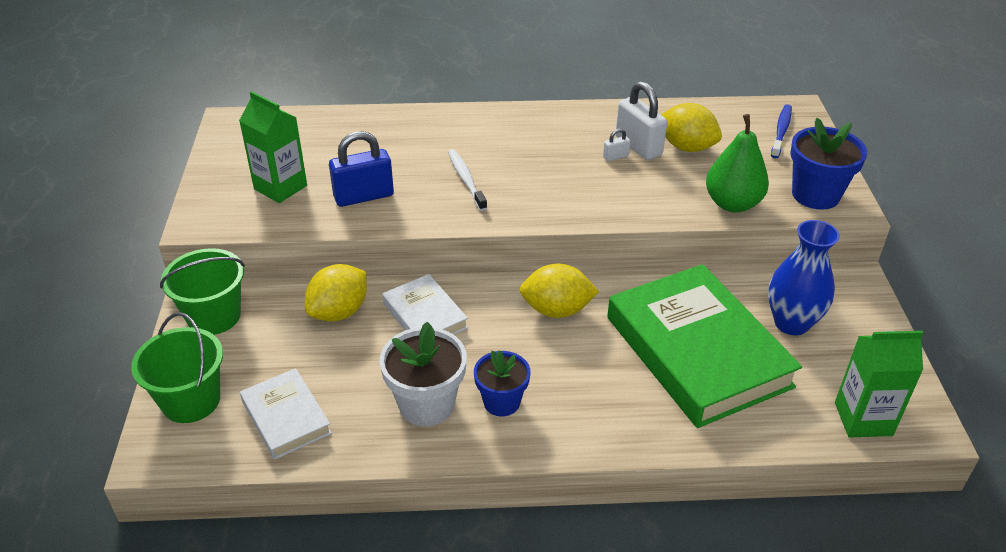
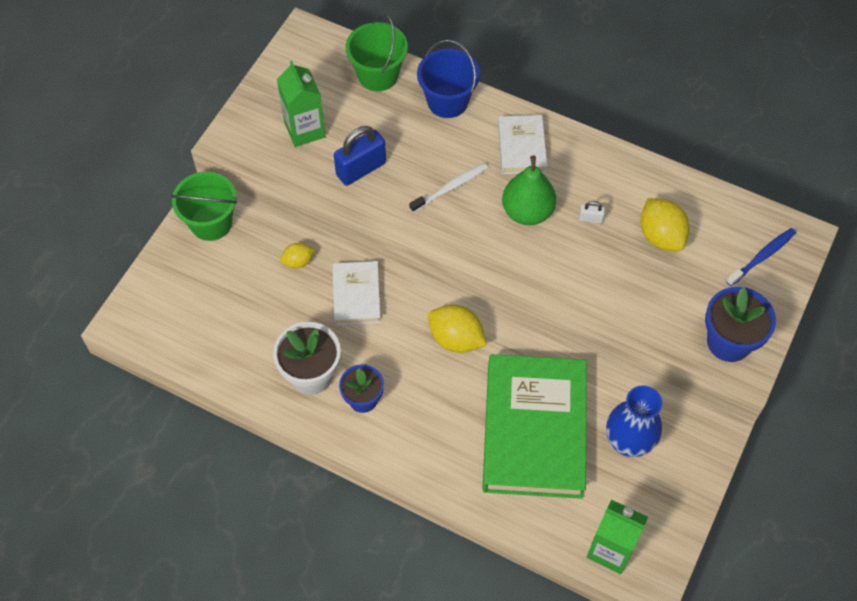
camera: 30 degrees right, 20 degrees up
green bucket [131,312,223,423] -> green bucket moved to [346,14,408,91]
white book [240,368,332,460] -> white book moved to [498,115,547,174]
yellow lemon [305,264,367,322] -> yellow lemon [280,243,315,268], size x0.57
blue padlock [329,131,394,207] -> blue padlock turned 45 degrees counterclockwise [334,126,386,186]
white toothbrush [448,149,487,211] -> white toothbrush turned 45 degrees clockwise [409,163,488,212]
white padlock [616,81,667,160] -> none
green pear [706,114,769,212] -> green pear moved to [502,156,556,225]
none -> blue bucket [417,40,480,118]

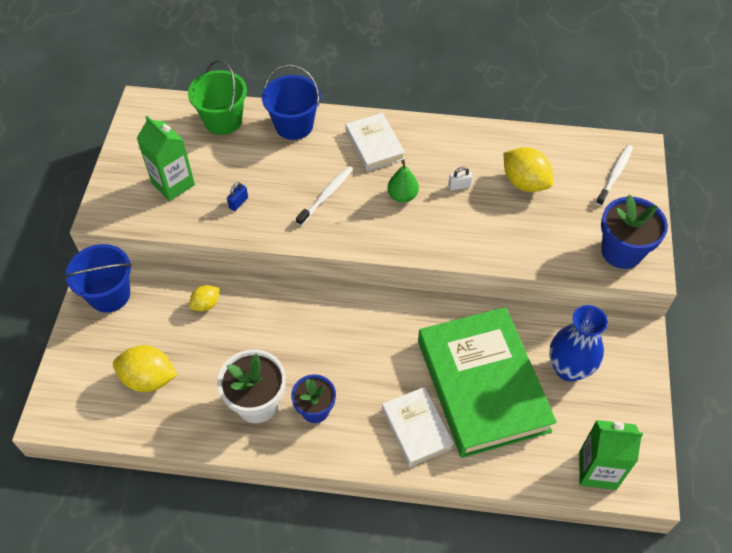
camera: 20 degrees left, 5 degrees down
green bucket [170,172,237,241] -> blue bucket [64,244,132,313]
white book [333,261,381,325] -> white book moved to [382,387,454,467]
blue padlock [334,126,386,186] -> blue padlock [227,182,248,211], size x0.46
yellow lemon [428,305,487,353] -> yellow lemon moved to [113,345,177,392]
green pear [502,156,556,225] -> green pear [388,159,419,203], size x0.62
blue toothbrush [726,228,796,286] -> white toothbrush [596,145,633,206]

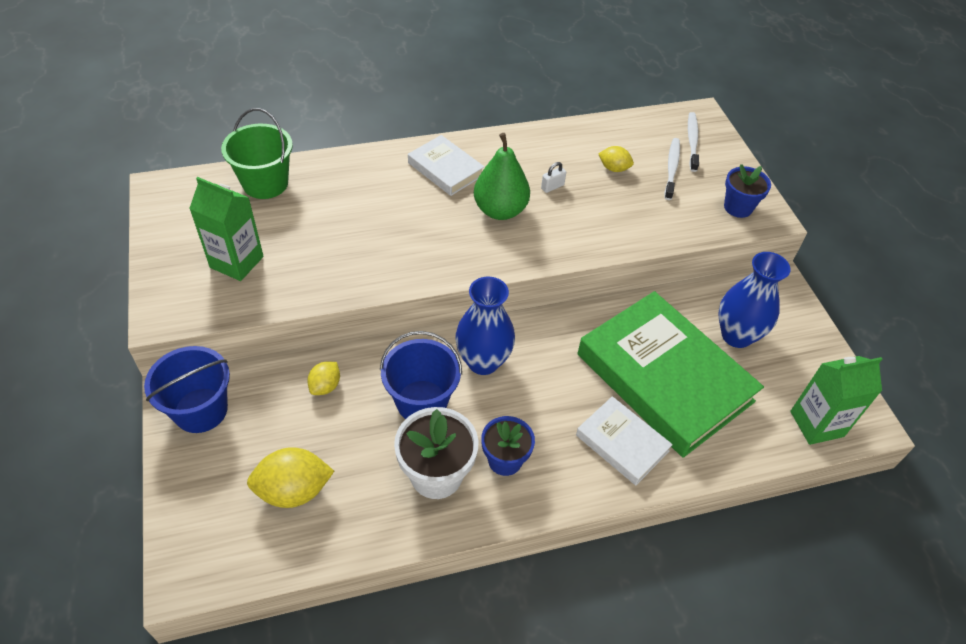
camera: 25 degrees left, 5 degrees down
blue padlock [227,182,248,211] -> none
blue bucket [262,64,321,140] -> blue bucket moved to [380,331,462,419]
white toothbrush [296,166,353,226] -> white toothbrush moved to [665,138,680,200]
green pear [388,159,419,203] -> green pear [474,133,530,220], size x1.60
yellow lemon [504,147,553,192] -> yellow lemon [598,146,634,172], size x0.57
blue flower pot [601,195,668,269] -> blue flower pot [724,164,771,218], size x0.67
none -> blue vase [455,277,515,375]

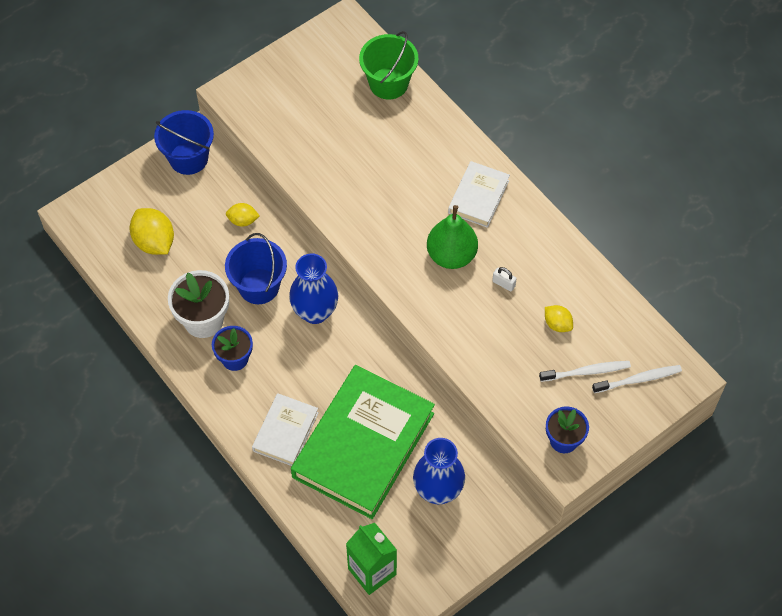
camera: 70 degrees right, 10 degrees up
green carton [189,177,264,281] -> none
yellow lemon [598,146,634,172] -> yellow lemon turned 45 degrees counterclockwise [545,305,573,332]

